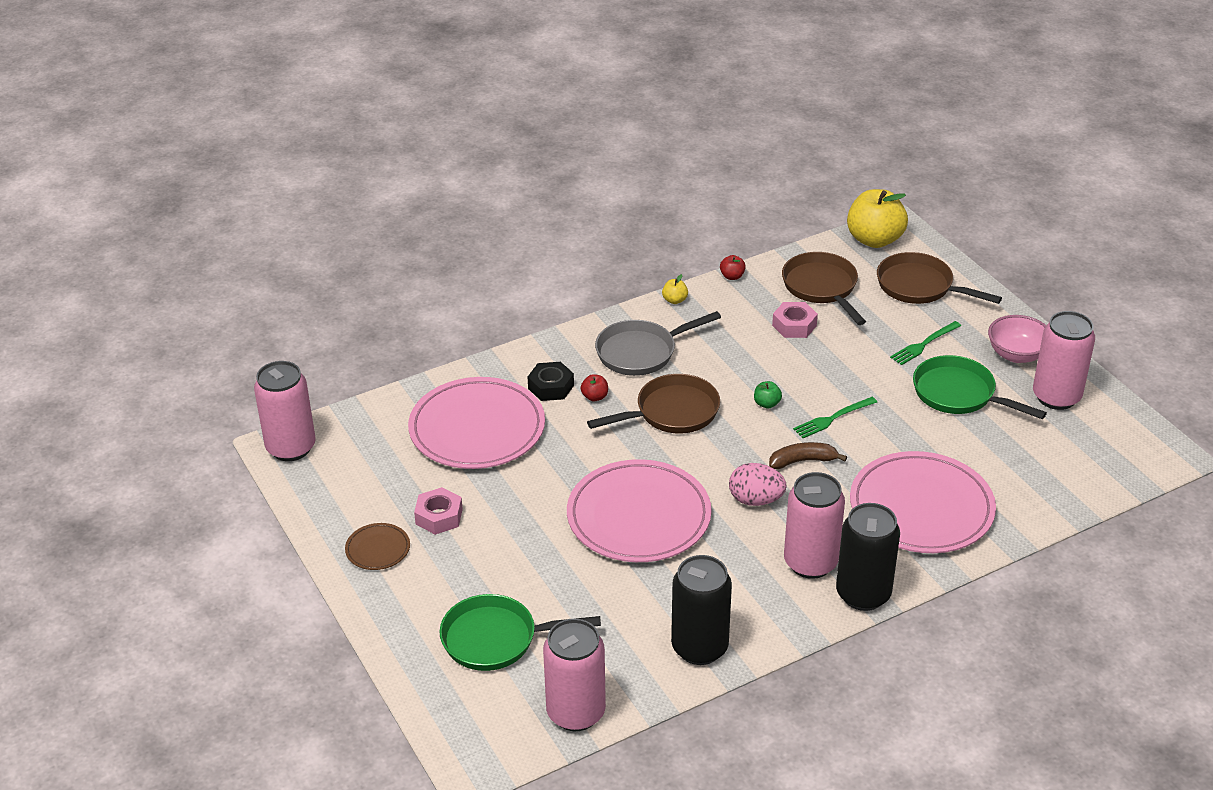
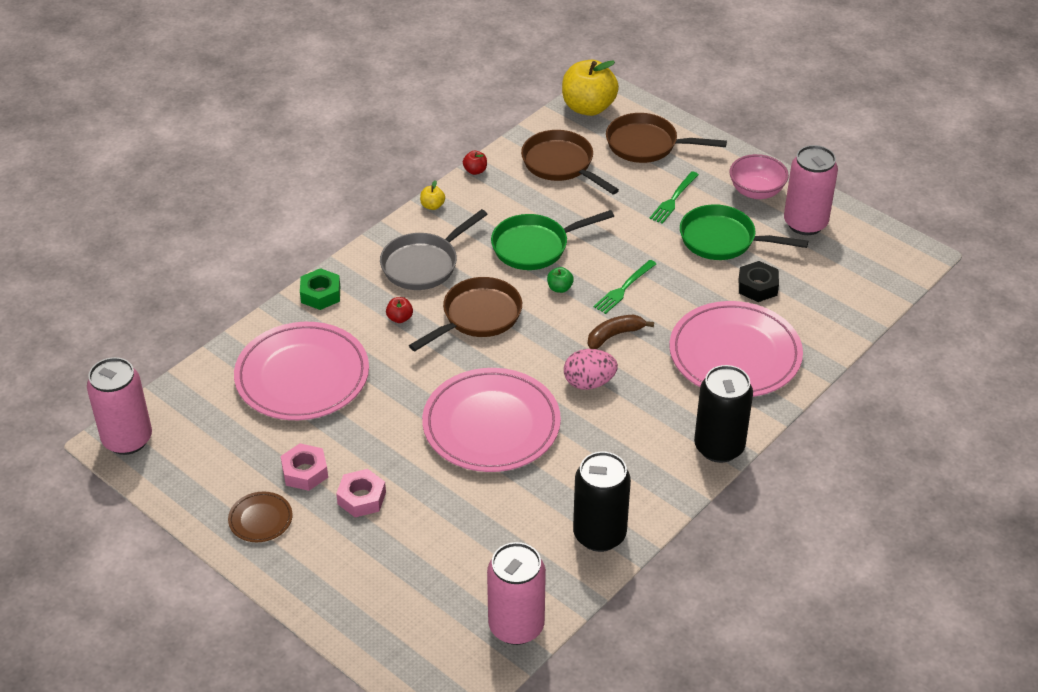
camera: 20 degrees left, 5 degrees up
green pan [440,594,601,671] -> green pan moved to [491,210,614,270]
black nut [528,362,574,401] -> black nut moved to [739,261,779,302]
pink nut [772,302,818,338] -> pink nut moved to [336,469,386,517]
pink can [784,472,845,579] -> none
none -> green nut [300,268,340,310]

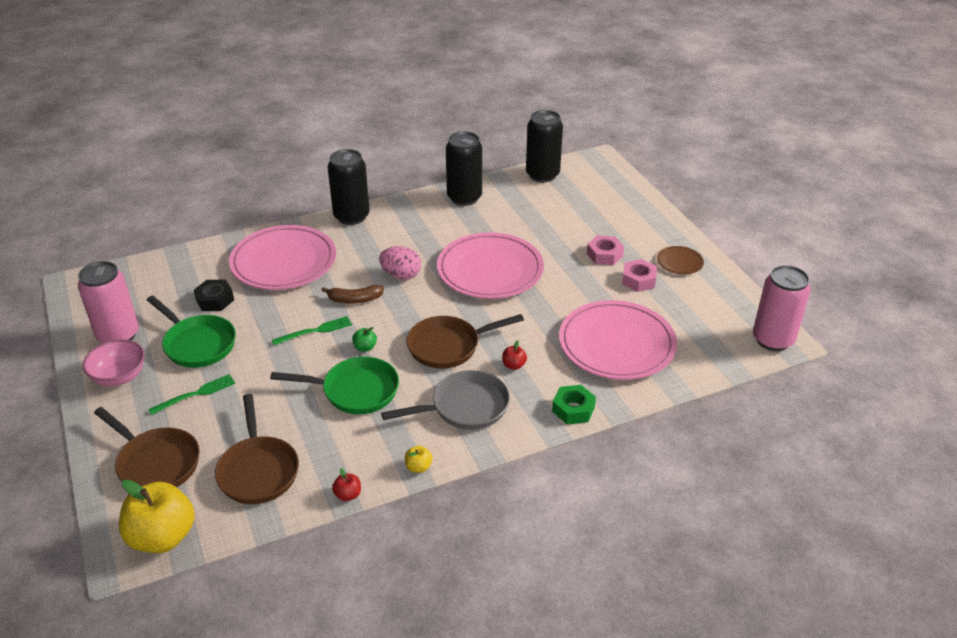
camera: 155 degrees left, 5 degrees down
pink can [487,542,546,645] -> black can [526,110,563,182]

